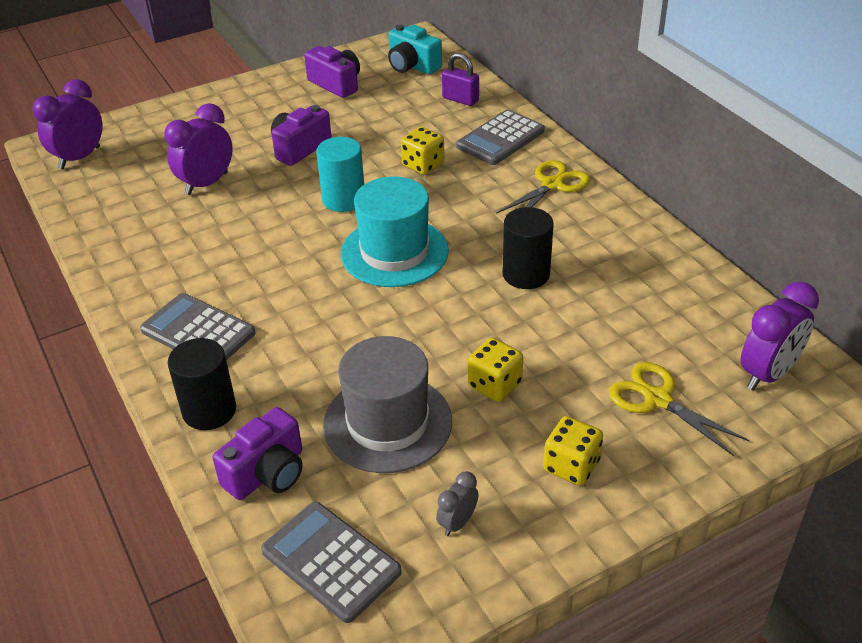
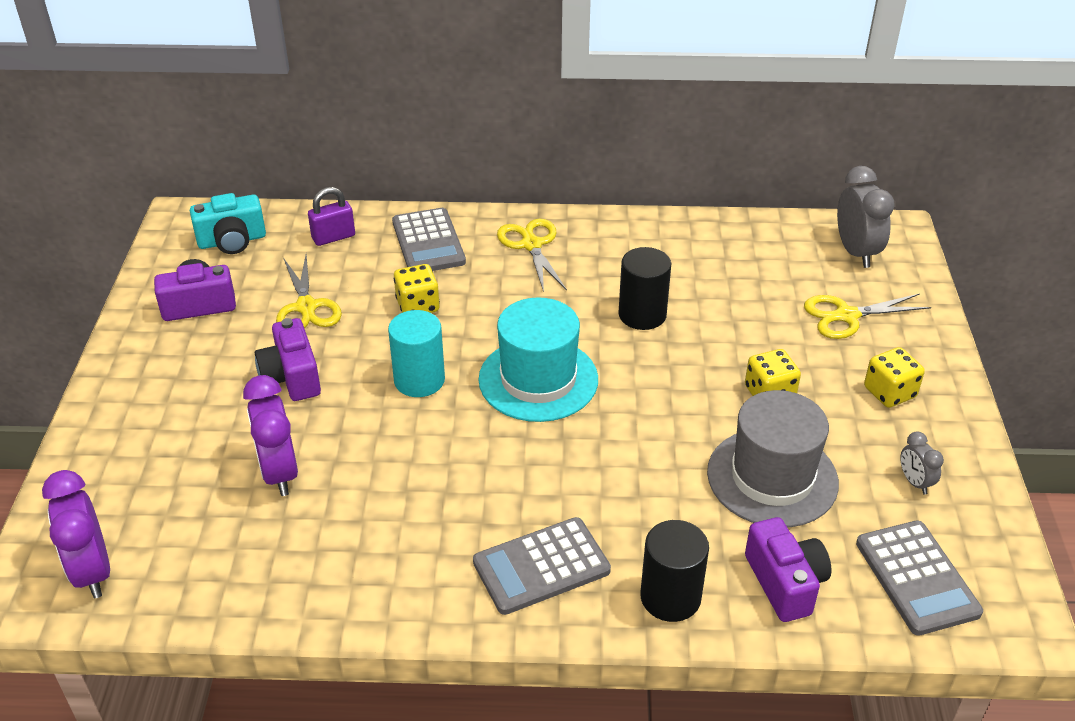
camera: 60 degrees left, 0 degrees up
grey calculator [261,502,401,623] -> grey calculator turned 90 degrees counterclockwise [856,520,983,636]
purple clock [740,281,819,391] -> grey clock [837,166,895,268]
none -> yellow scissors [276,255,342,328]

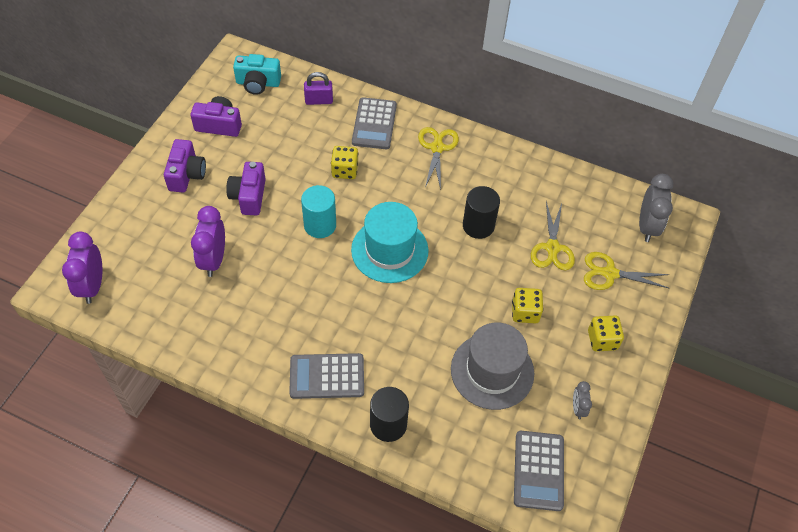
camera: 20 degrees right, 15 degrees up
yellow scissors [276,255,342,328] -> yellow scissors moved to [531,201,575,270]
purple camera [745,517,831,622] -> purple camera moved to [164,139,206,192]

